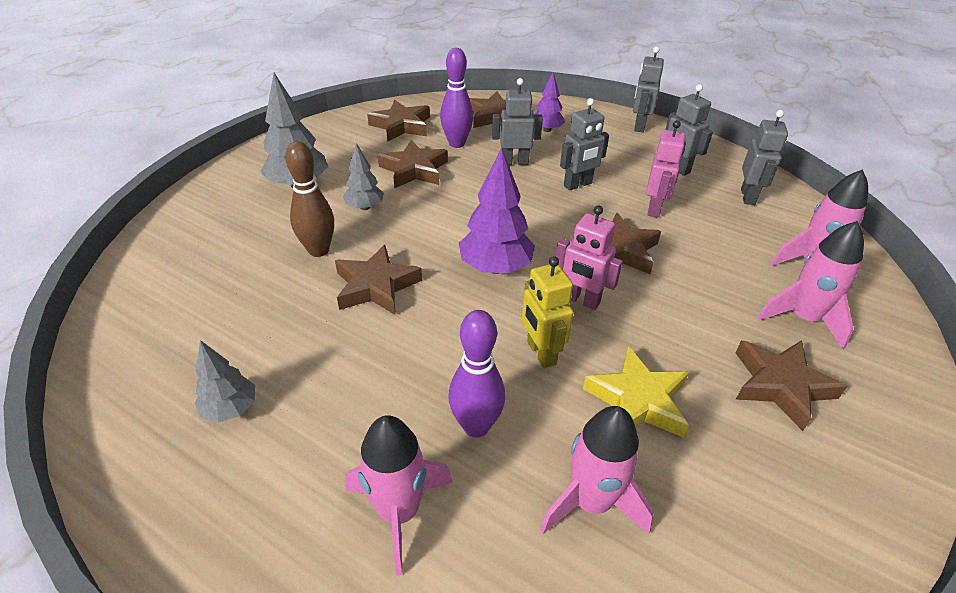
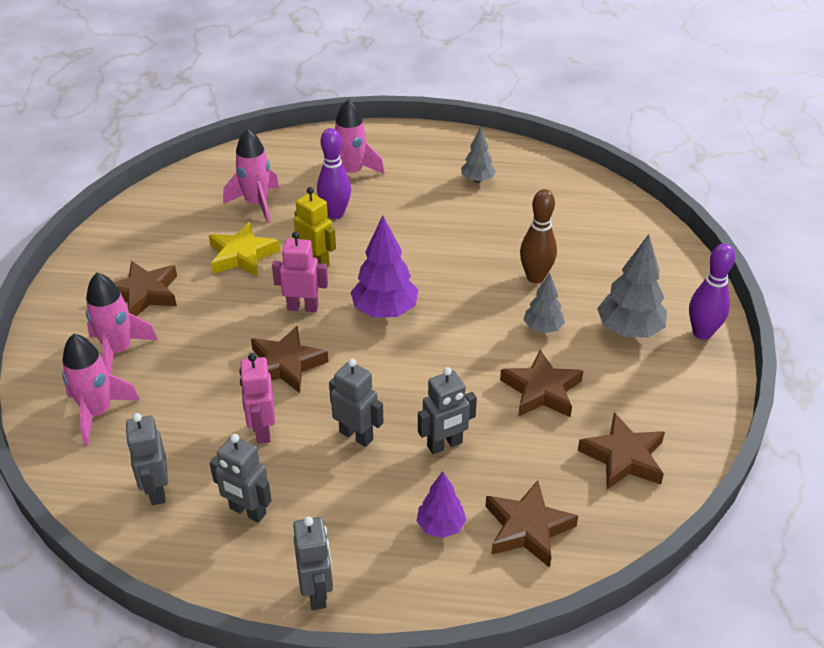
camera: 155 degrees right, 0 degrees up
brown star [335,245,422,315] -> none
purple bowling pin [440,48,473,148] -> purple bowling pin moved to [689,243,735,340]
grey robot [560,98,609,190] -> grey robot turned 90 degrees clockwise [329,359,383,447]

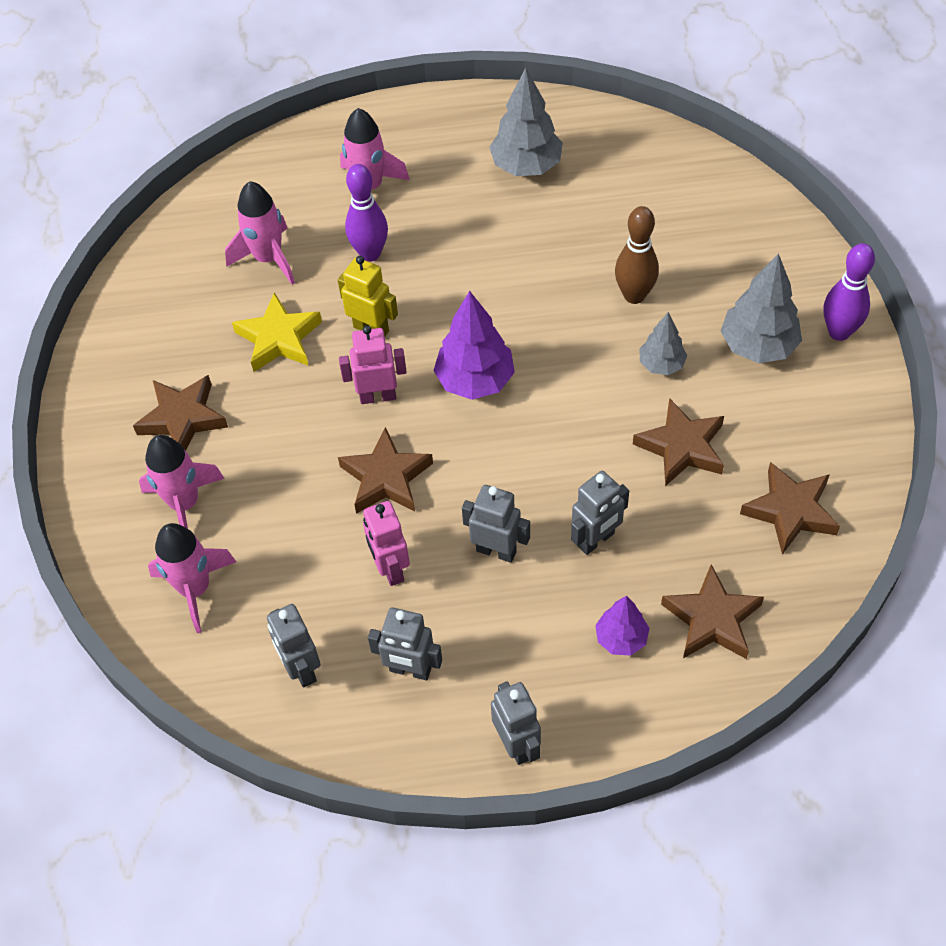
camera: 10 degrees left, 15 degrees up
grey tree [461,127,496,183] -> grey tree [489,68,563,176], size x1.67

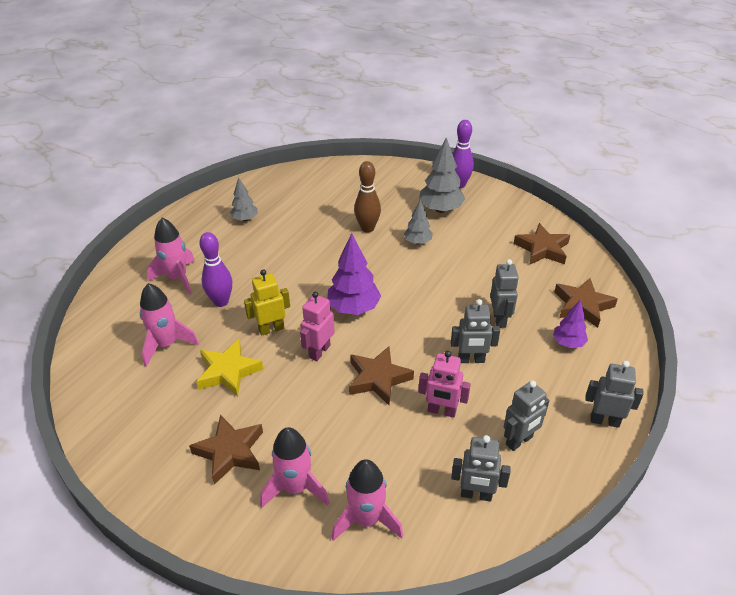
camera: 55 degrees left, 15 degrees down
grey robot [462,485,530,563] -> grey robot turned 150 degrees counterclockwise [451,299,500,363]
grey tree [489,68,563,176] -> grey tree [230,177,258,221], size x0.60
brown star [633,398,724,486] -> none

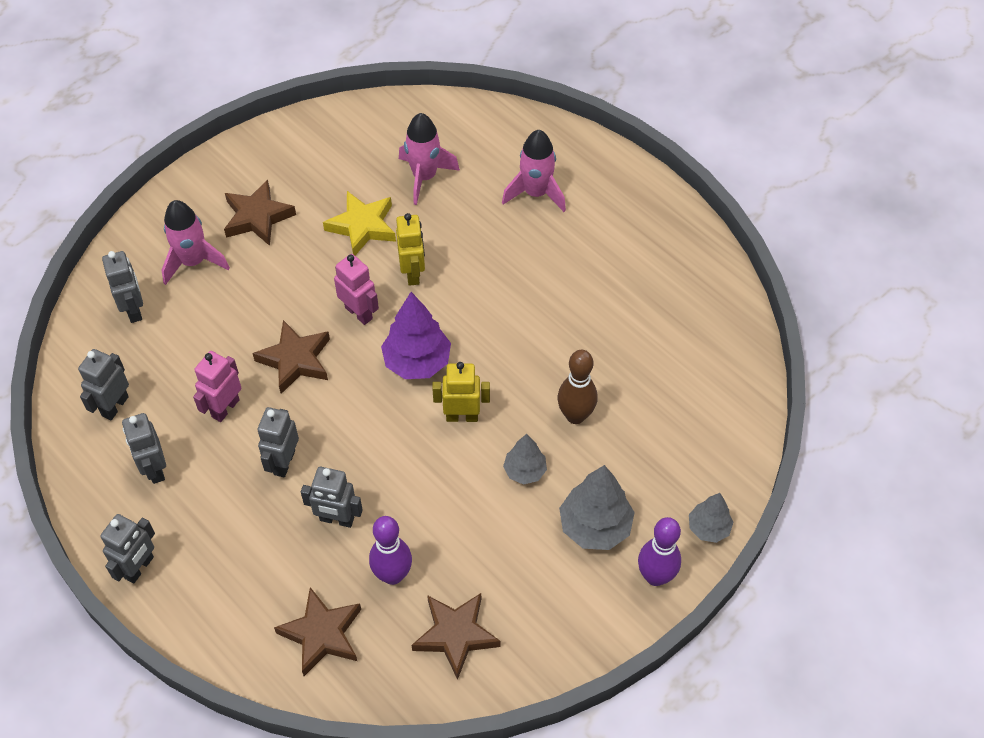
camera: 105 degrees right, 15 degrees up
purple bowling pin [199,232,232,307] -> purple bowling pin moved to [369,516,412,585]
grey tree [230,177,258,221] -> grey tree moved to [689,493,733,543]
pink rocket [332,459,403,541] -> grey robot [102,251,143,323]
purple tree [553,300,588,348] -> none
none -> yellow robot [432,362,490,422]

